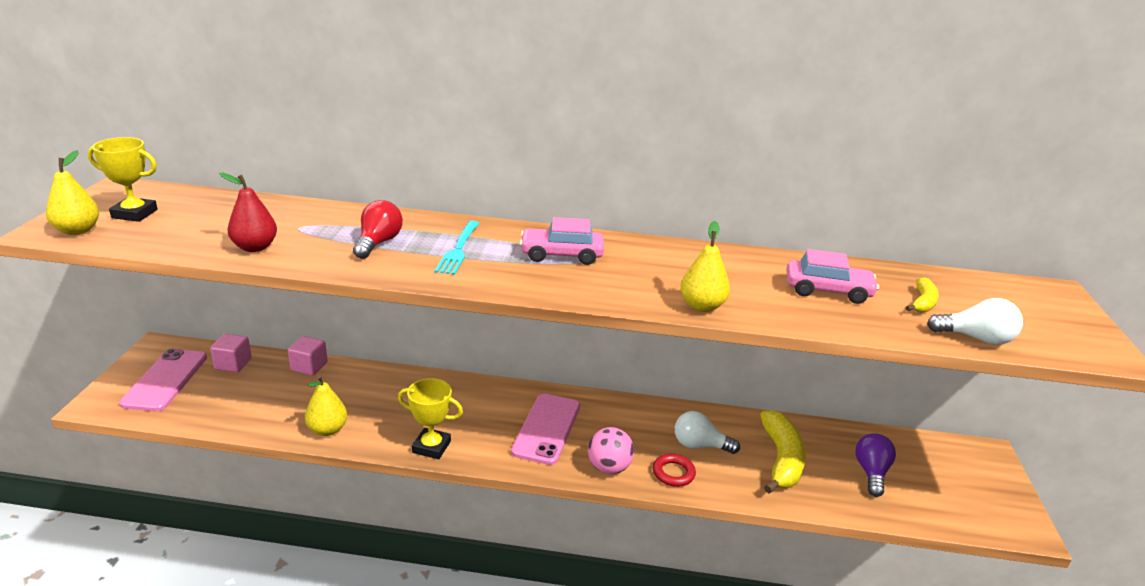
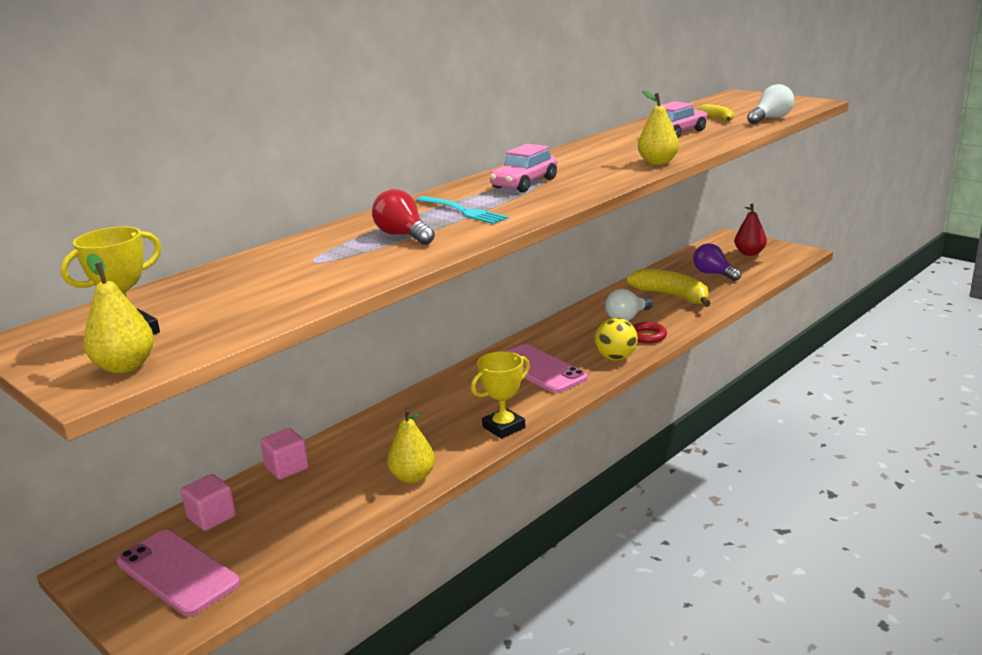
camera: 50 degrees left, 5 degrees down
red pear [219,173,277,252] -> red pear moved to [735,203,767,256]
pink ball [588,427,634,474] -> yellow ball [595,318,638,360]

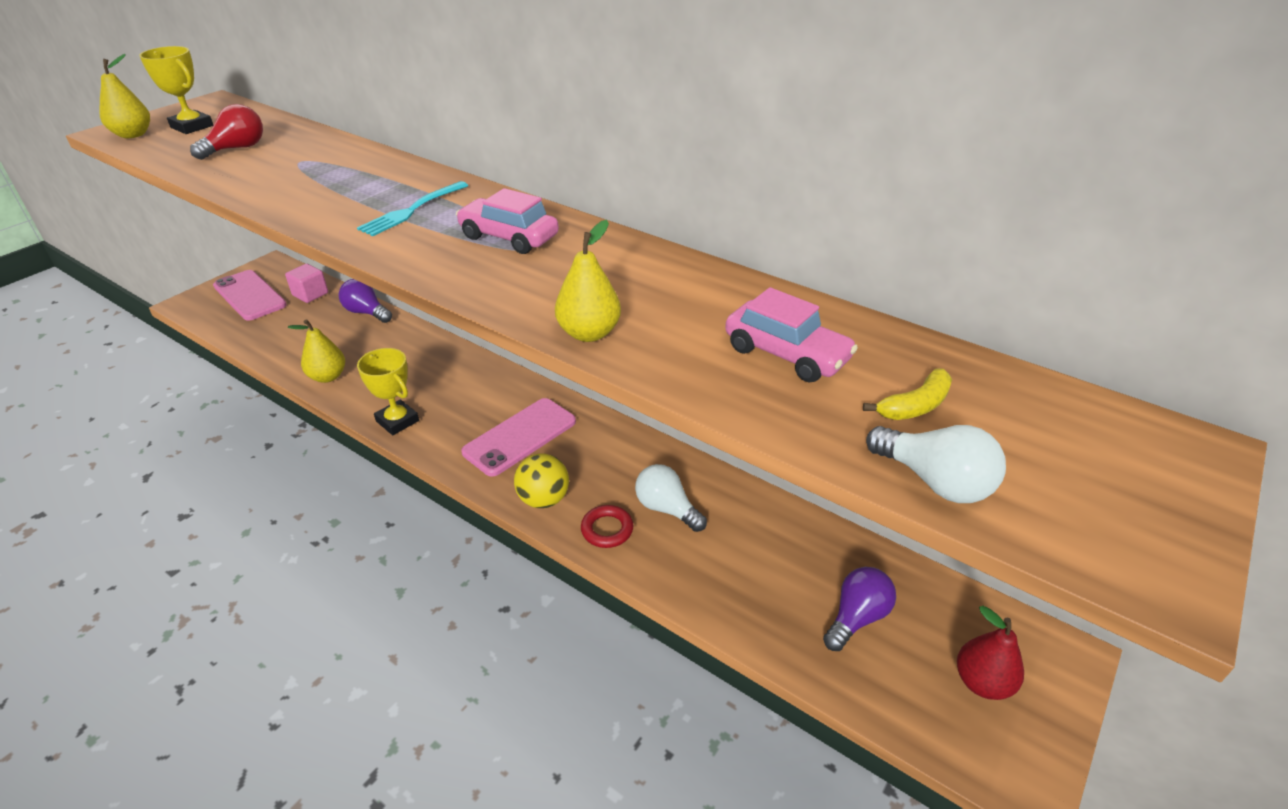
camera: 80 degrees right, 15 degrees up
pink phone [117,530,240,616] -> pink phone turned 75 degrees counterclockwise [213,270,287,321]
pink cube [260,428,309,480] -> purple light bulb [339,279,392,323]
red light bulb [372,189,435,245] -> red light bulb moved to [190,104,263,160]
yellow banana [627,268,711,307] -> none

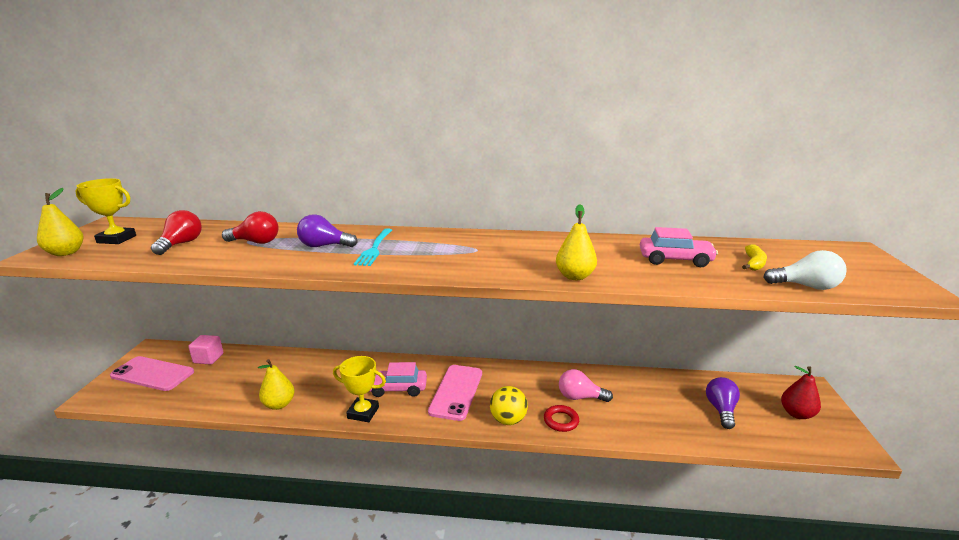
camera: 30 degrees left, 15 degrees down
purple light bulb [339,279,392,323] -> purple light bulb moved to [297,214,358,247]
pink car [456,188,559,254] -> pink car moved to [370,362,427,397]
white light bulb [635,464,707,532] -> pink light bulb [559,369,613,402]
none -> red light bulb [222,211,279,244]

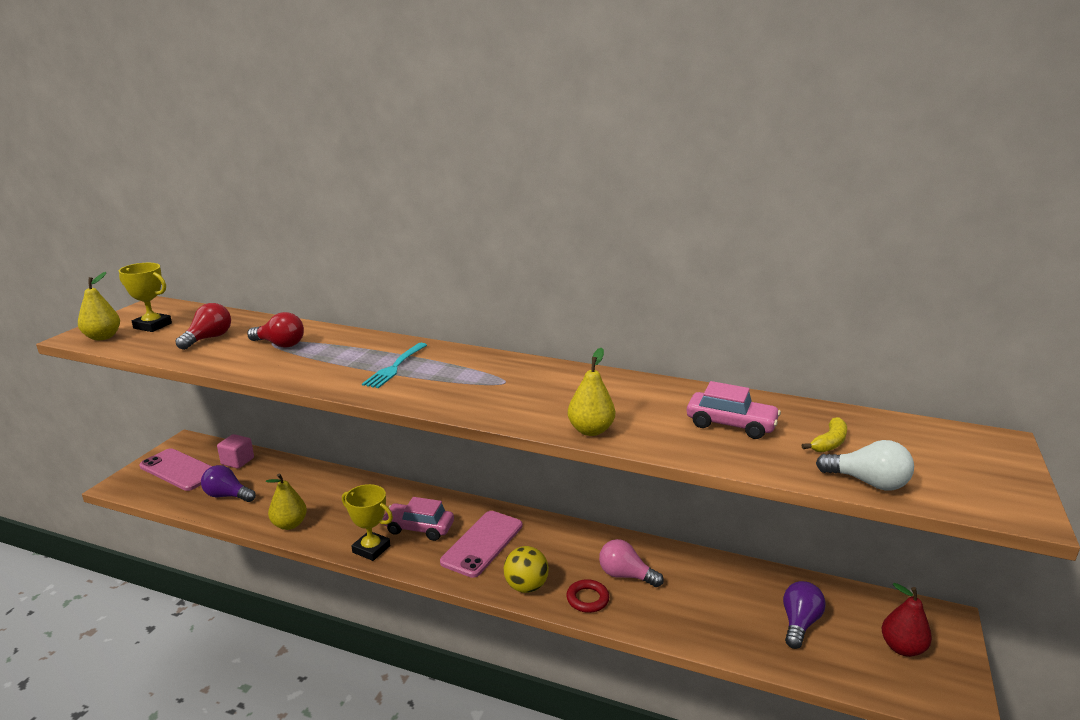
camera: 15 degrees right, 0 degrees up
purple light bulb [297,214,358,247] -> purple light bulb moved to [201,465,256,502]

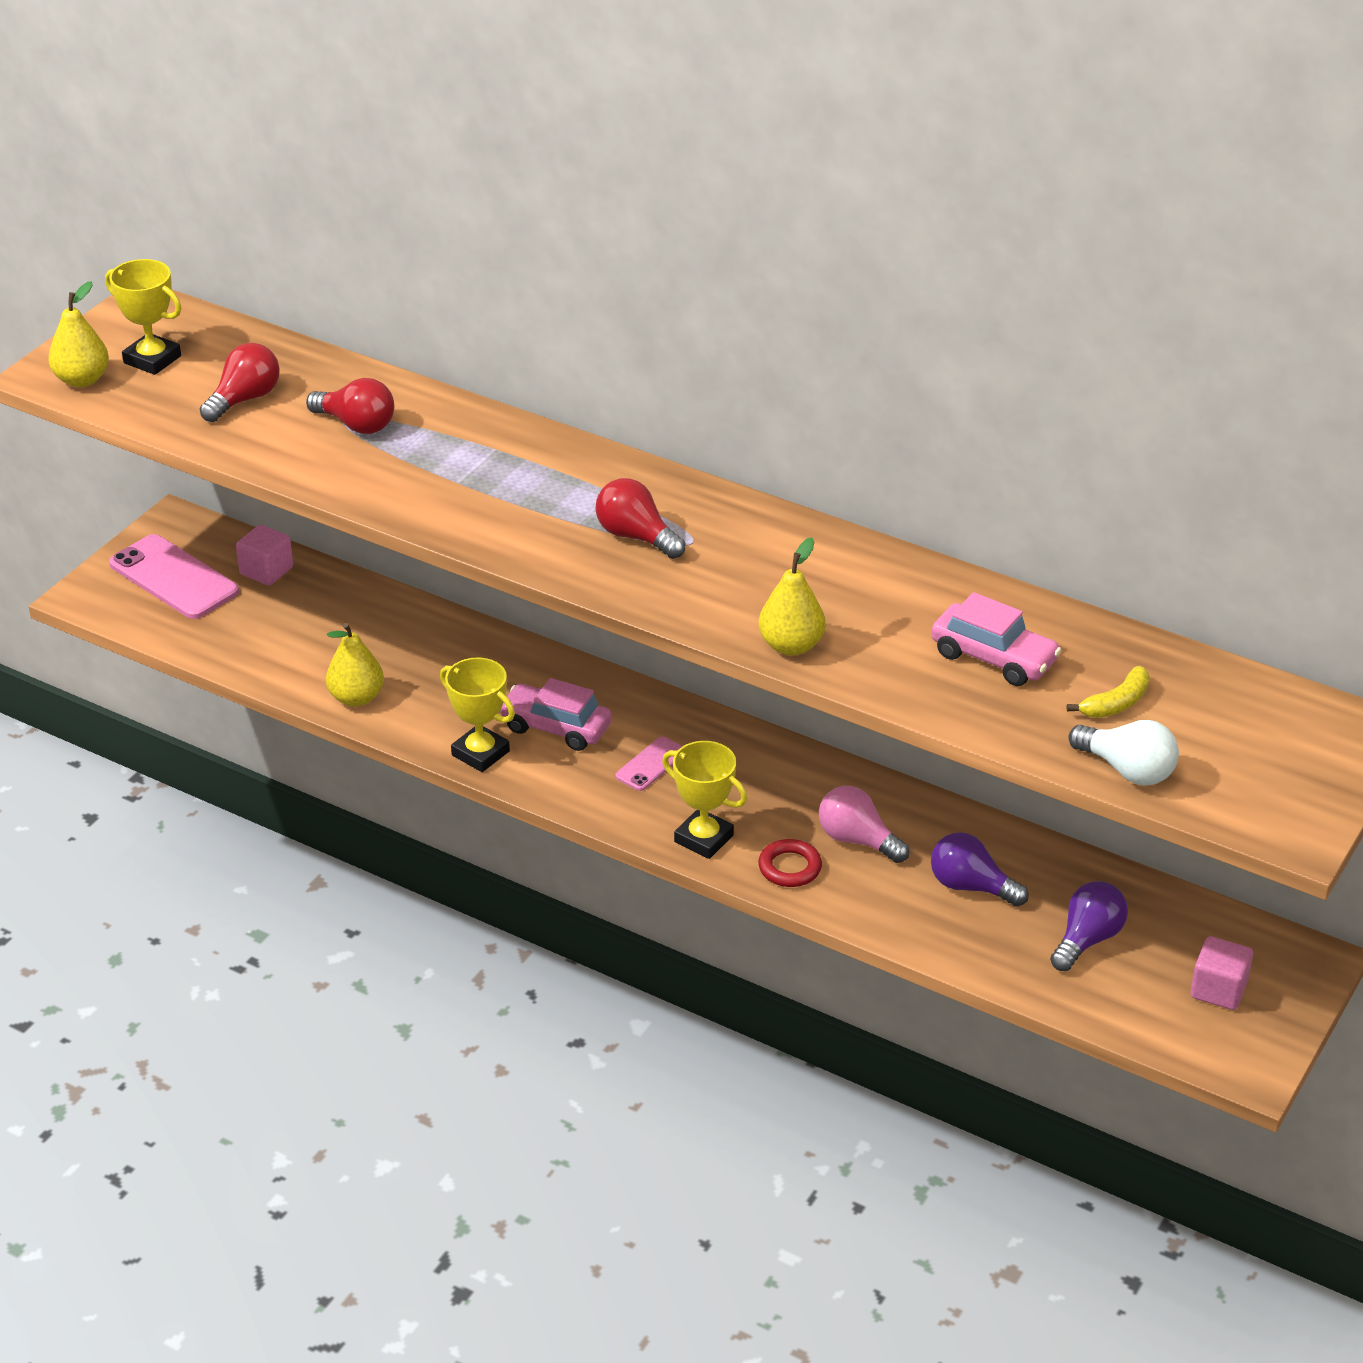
camera: 10 degrees right, 15 degrees up
purple light bulb [201,465,256,502] -> purple light bulb moved to [931,832,1029,907]
turquoise fork [362,343,427,388] -> none
pink phone [440,511,523,578] -> pink phone [615,737,683,791], size x0.52
yellow ball [504,546,549,593] -> yellow trophy [662,741,747,859]
red pear [882,583,932,657] -> pink cube [1191,936,1253,1010]
none -> red light bulb [595,478,686,559]

